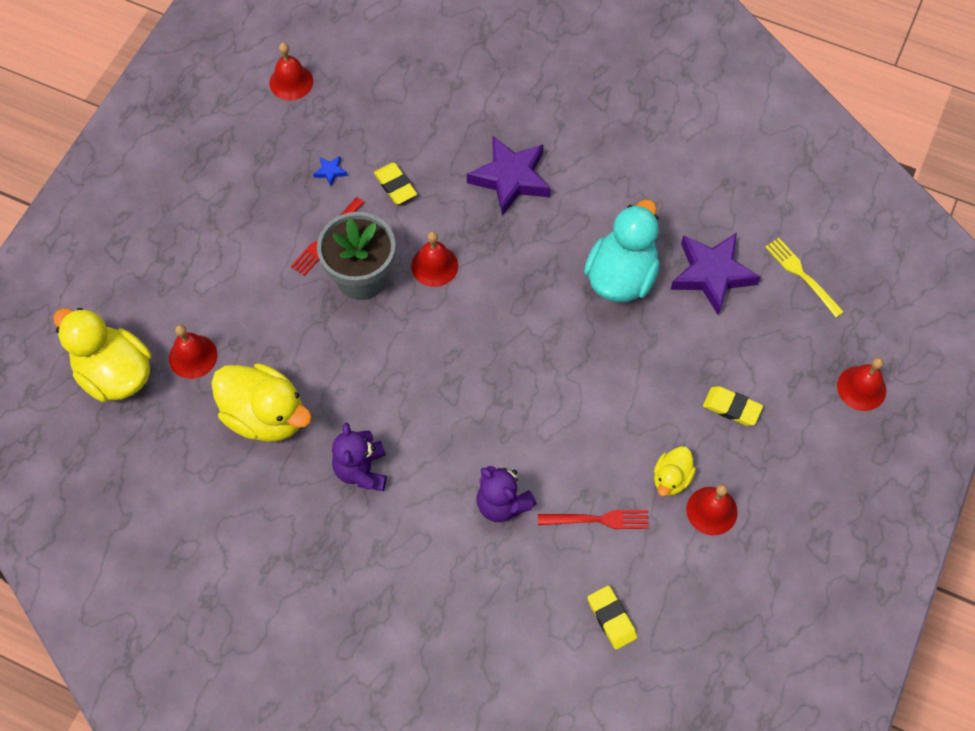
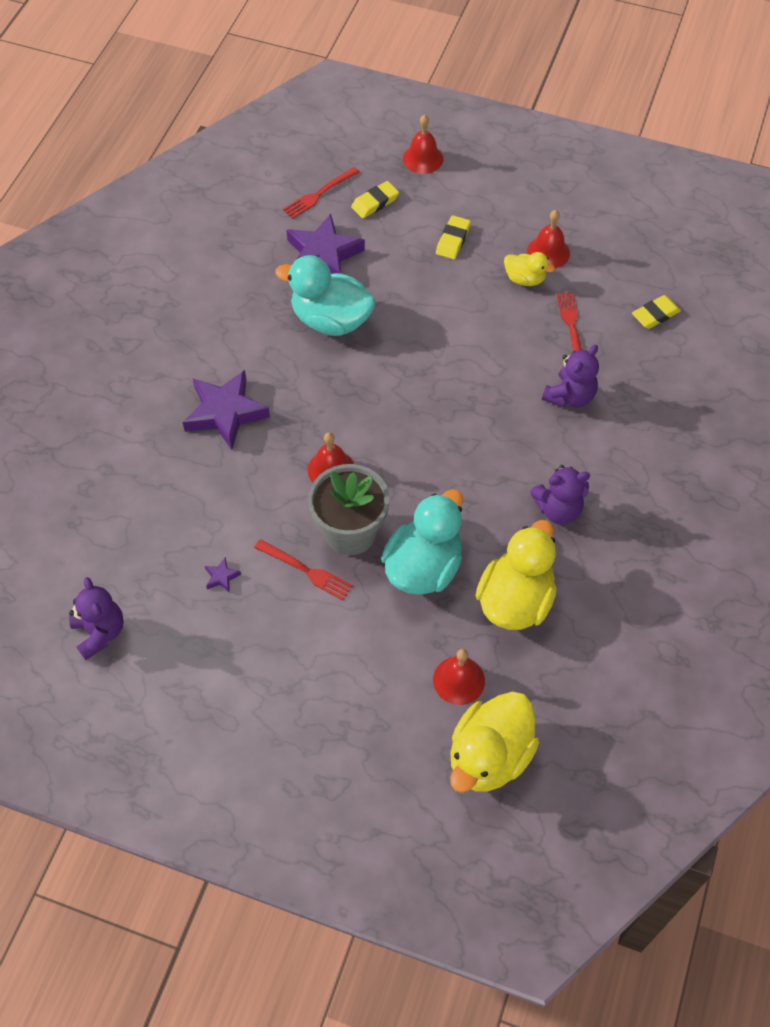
camera: 95 degrees left, 5 degrees down
red bell [269,43,313,100] -> purple teddy bear [69,577,124,660]
blue star [313,156,348,186] -> purple star [205,557,241,592]
yellow eraser [374,163,417,204] -> yellow eraser moved to [351,181,399,218]
yellow fork [765,238,844,318] -> red fork [283,167,360,219]
none -> turquoise duck [381,489,463,595]

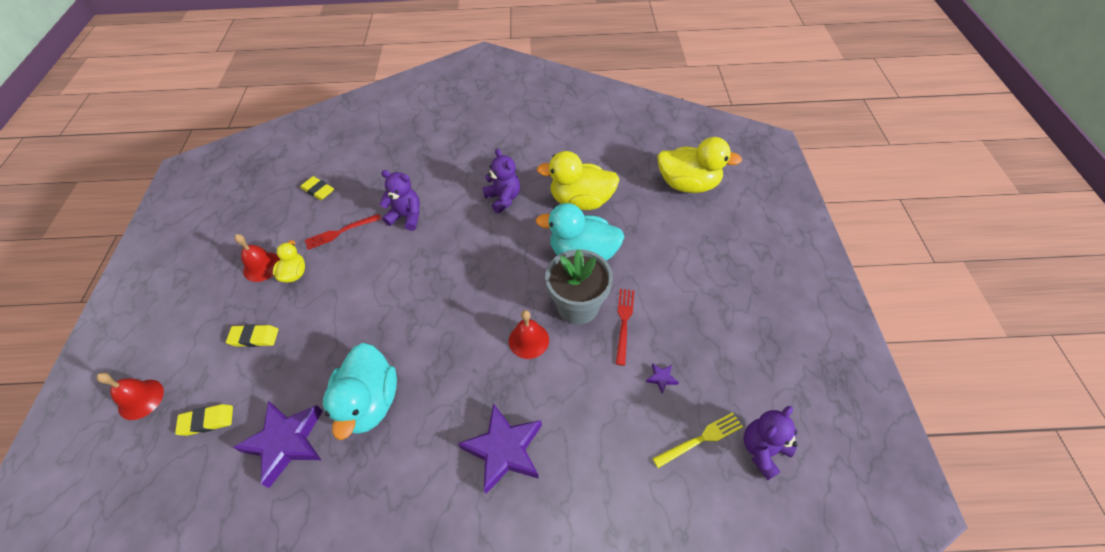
camera: 110 degrees left, 5 degrees down
red fork [283,167,360,219] -> none
yellow eraser [351,181,399,218] -> yellow eraser turned 45 degrees counterclockwise [175,404,233,436]
red bell [433,649,485,705] -> none
none -> yellow fork [652,412,743,468]

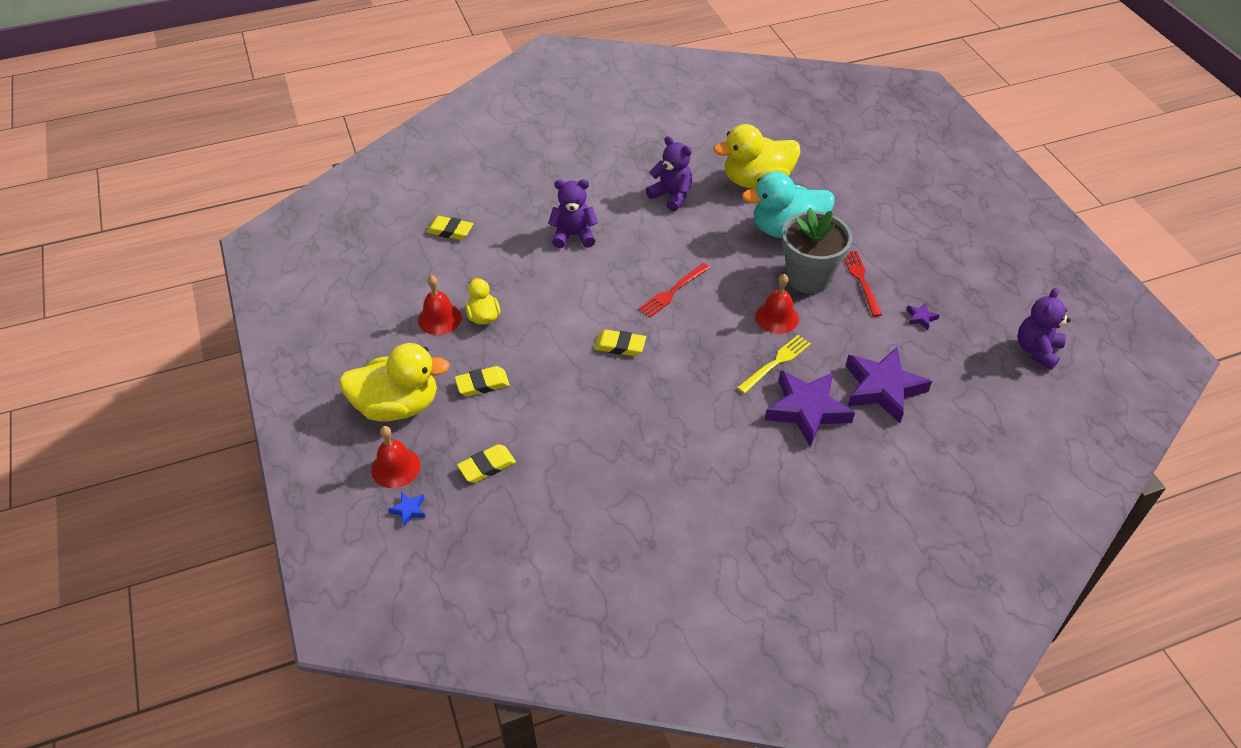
camera: 20 degrees left, 5 degrees down
purple star [233,401,323,488] -> purple star moved to [846,347,932,423]
red fork [305,214,381,250] -> red fork moved to [638,263,710,318]
turquoise duck [323,343,397,440] -> none
yellow fork [652,412,743,468] -> yellow fork moved to [737,335,811,394]
yellow duck [657,137,742,193] -> yellow duck moved to [339,343,450,422]
none -> blue star [388,492,426,526]
none -> yellow eraser [594,330,646,356]

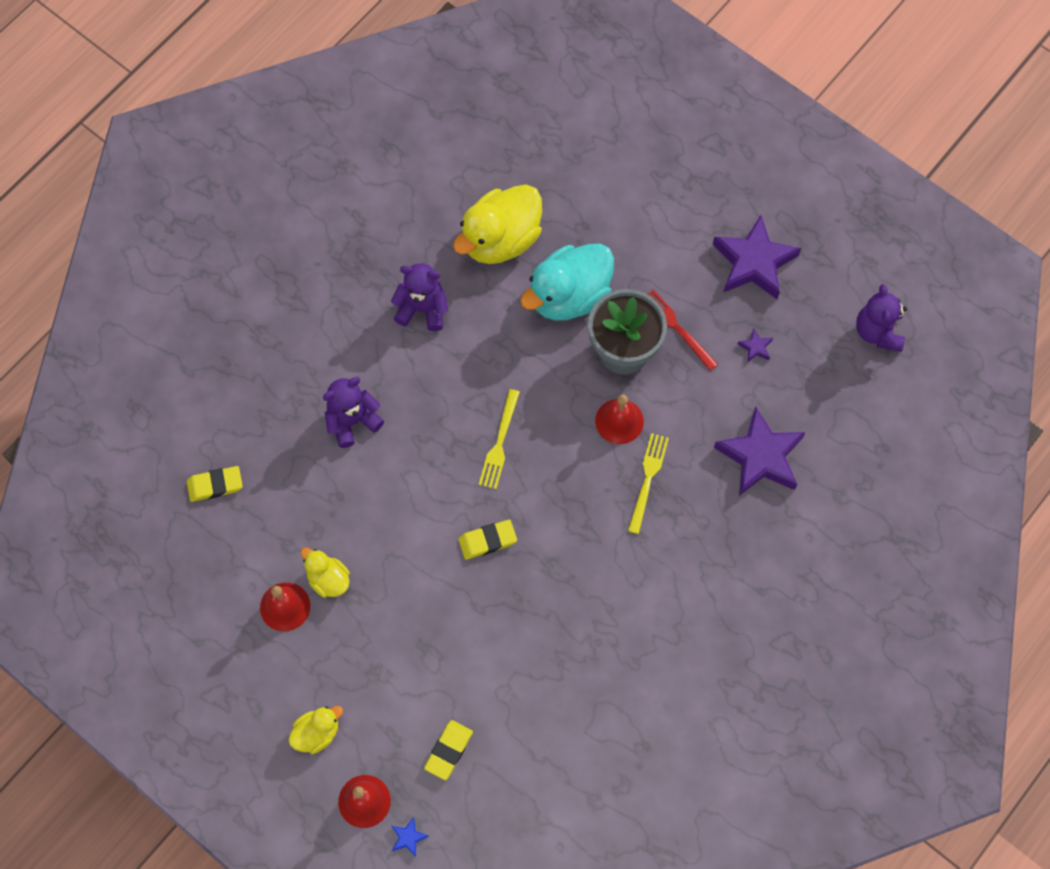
camera: 30 degrees left, 20 degrees up
yellow duck [339,343,450,422] -> yellow duck [288,706,343,754], size x0.52
yellow eraser [455,366,510,396] -> none
red fork [638,263,710,318] -> yellow fork [479,389,520,489]
purple star [765,370,855,447] -> purple star moved to [713,215,801,299]

